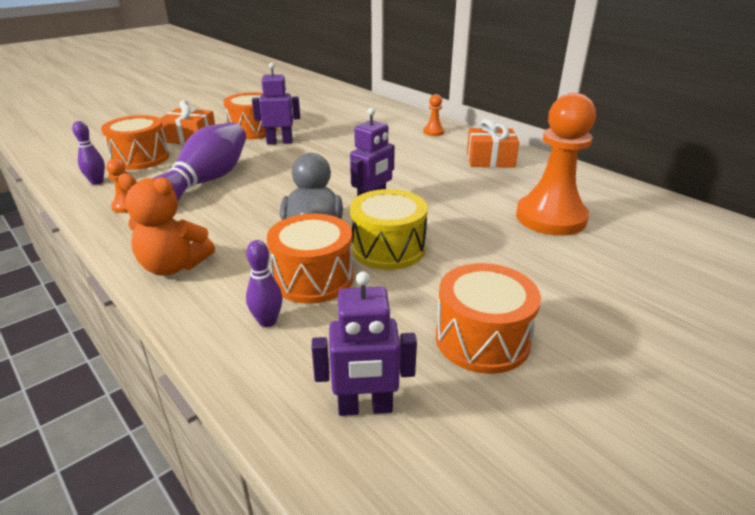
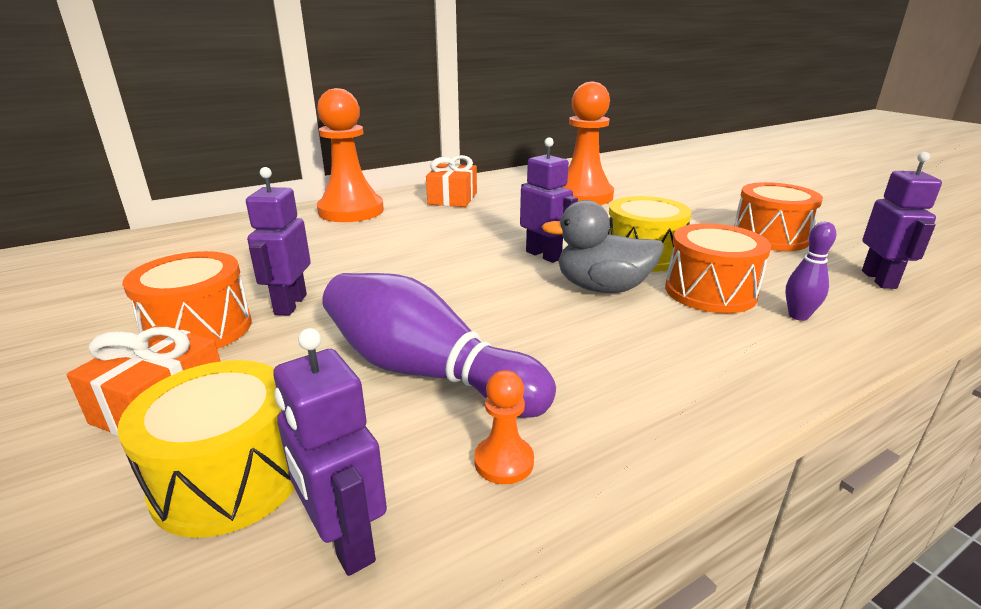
camera: 80 degrees left, 5 degrees down
purple bowling pin [72,121,105,185] -> purple robot [273,328,387,576]
orange drum [101,115,169,170] -> yellow drum [117,360,295,538]
orange teddy bear [118,174,215,276] -> none
orange pawn [423,94,445,136] -> orange pawn [317,88,384,222], size x2.37

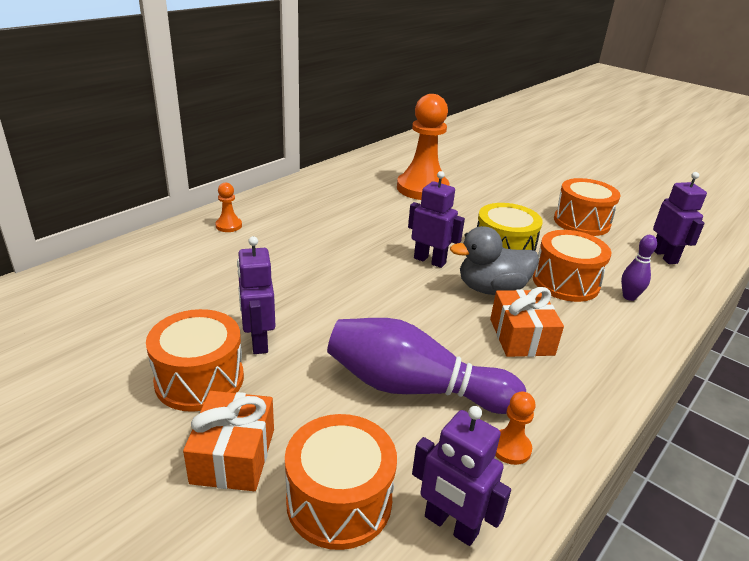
camera: 20 degrees left, 5 degrees up
yellow drum [117,360,295,538] -> orange drum [285,414,397,550]
orange pawn [317,88,384,222] -> orange pawn [215,183,242,232], size x0.42
orange gift [426,155,477,207] -> orange gift moved to [490,287,564,357]

